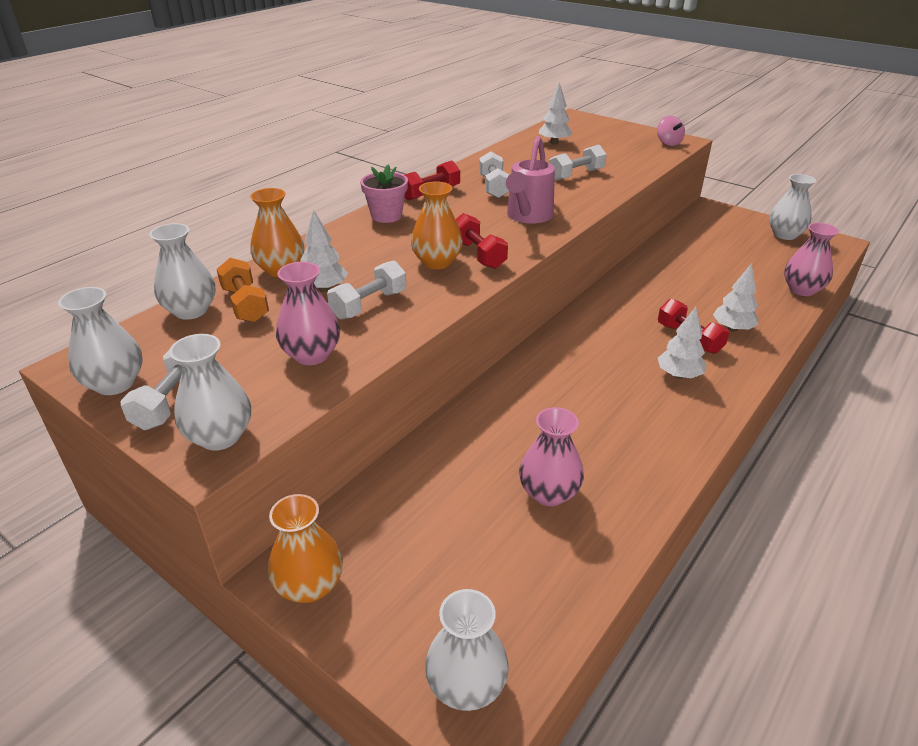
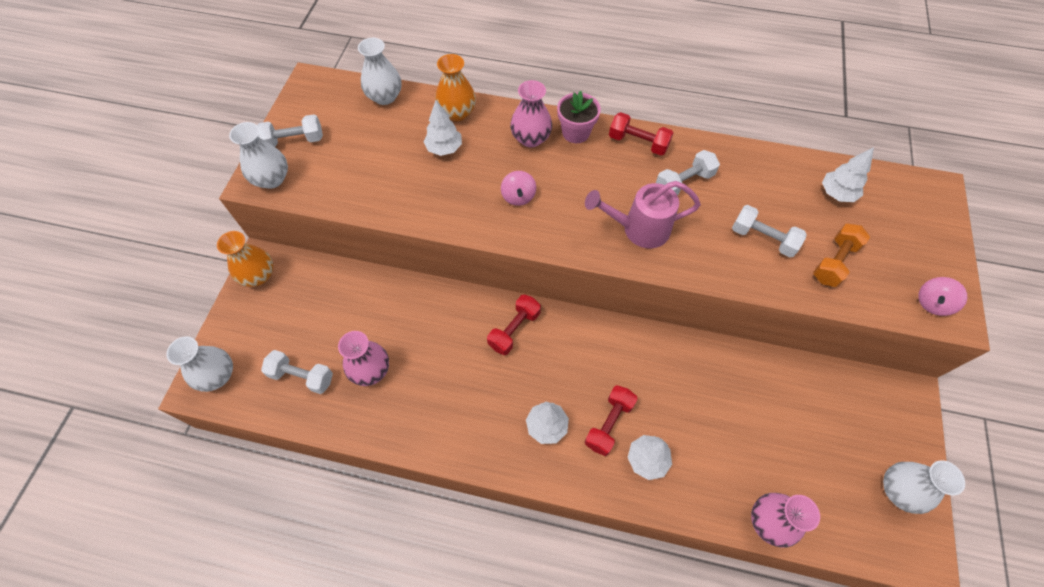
camera: 65 degrees right, 25 degrees up
white vase [58,287,143,395] -> none
orange dumbbell [217,258,269,322] -> orange dumbbell moved to [813,224,870,287]
pink vase [276,262,340,365] -> pink vase moved to [510,80,552,147]
white dumbbell [327,260,406,320] -> white dumbbell moved to [261,350,333,394]
orange vase [411,181,463,269] -> pink spinning top [501,171,536,206]
red dumbbell [456,213,508,269] -> red dumbbell moved to [487,294,541,355]

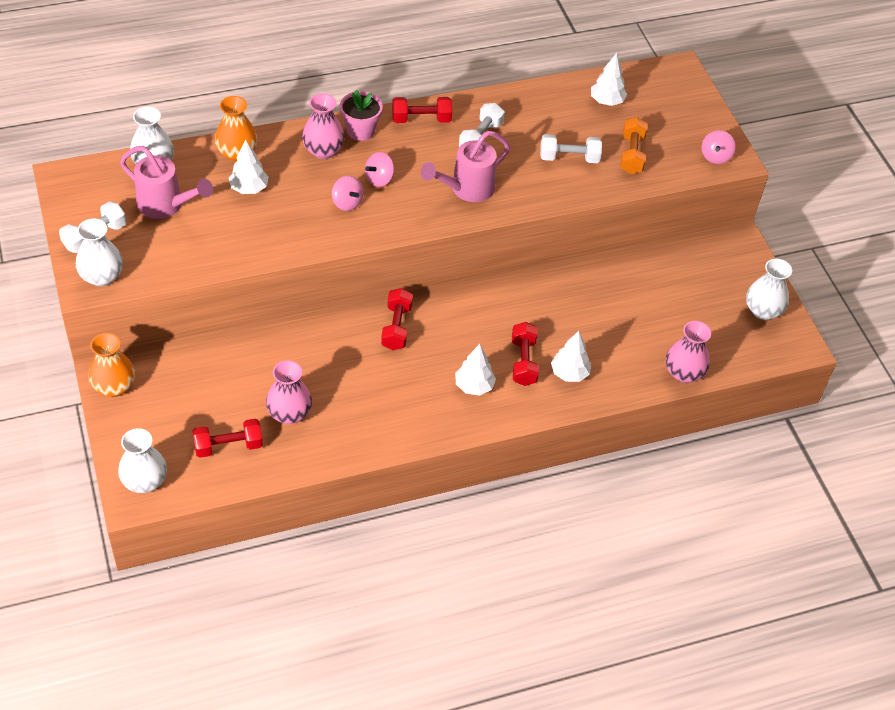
camera: 35 degrees left, 10 degrees down
white dumbbell [261,350,333,394] -> red dumbbell [193,419,263,458]
none -> pink watering can [120,146,213,219]
none -> pink spinning top [365,152,394,187]

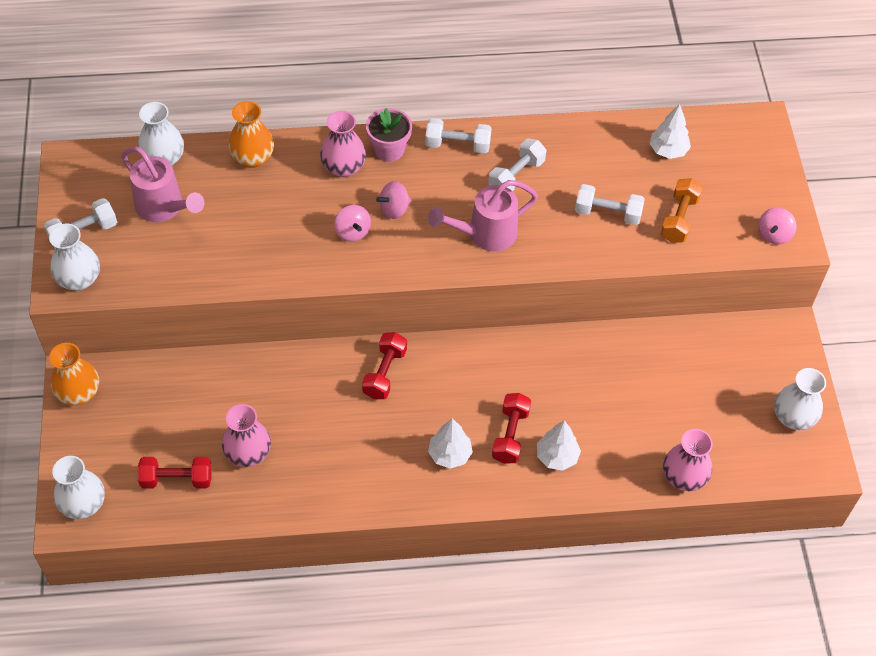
camera: 15 degrees right, 5 degrees up
white tree [228,140,269,194] -> none
red dumbbell [392,97,452,123] -> white dumbbell [425,118,492,154]

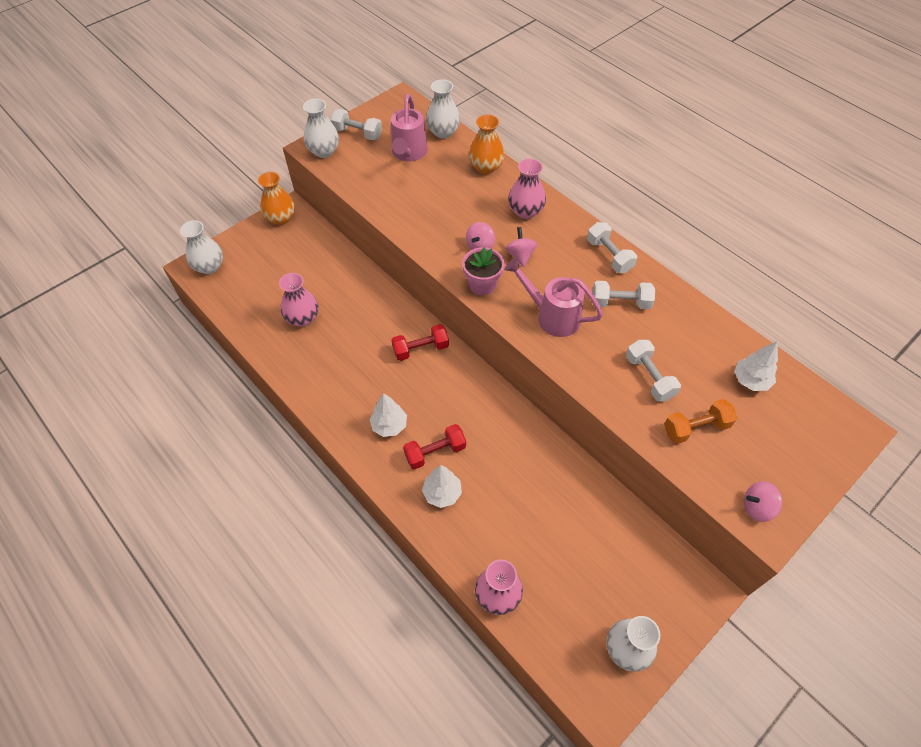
camera: 55 degrees right, 0 degrees up
red dumbbell [138,457,212,488] -> none
pink flower pot [366,108,412,161] -> pink flower pot moved to [462,247,504,296]
pink spinning top [376,181,411,219] -> pink spinning top turned 60 degrees clockwise [506,227,537,267]

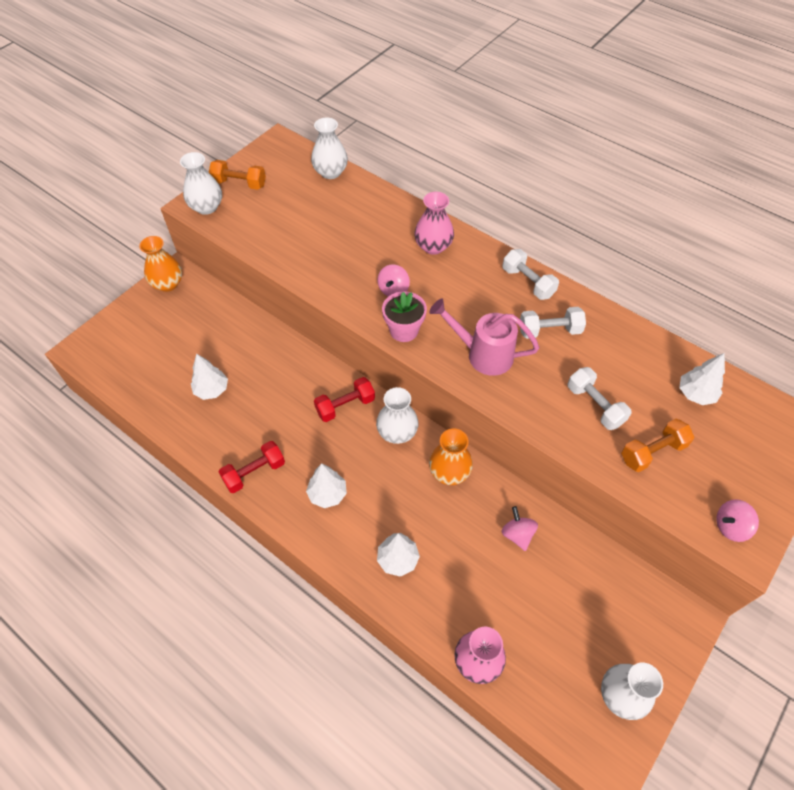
camera: 10 degrees left, 0 degrees up
white vase [180,220,223,274] -> white vase moved to [376,387,419,444]
pink vase [279,273,319,327] -> white tree [191,354,228,400]
white dumbbell [330,109,382,140] -> orange dumbbell [209,160,266,190]
pink watering can [391,94,427,161] -> none
red dumbbell [403,424,466,469] -> red dumbbell moved to [219,441,285,493]
orange vase [469,114,505,174] -> orange vase moved to [429,428,473,485]
pink spinning top [506,227,537,267] -> pink spinning top moved to [501,506,538,551]

